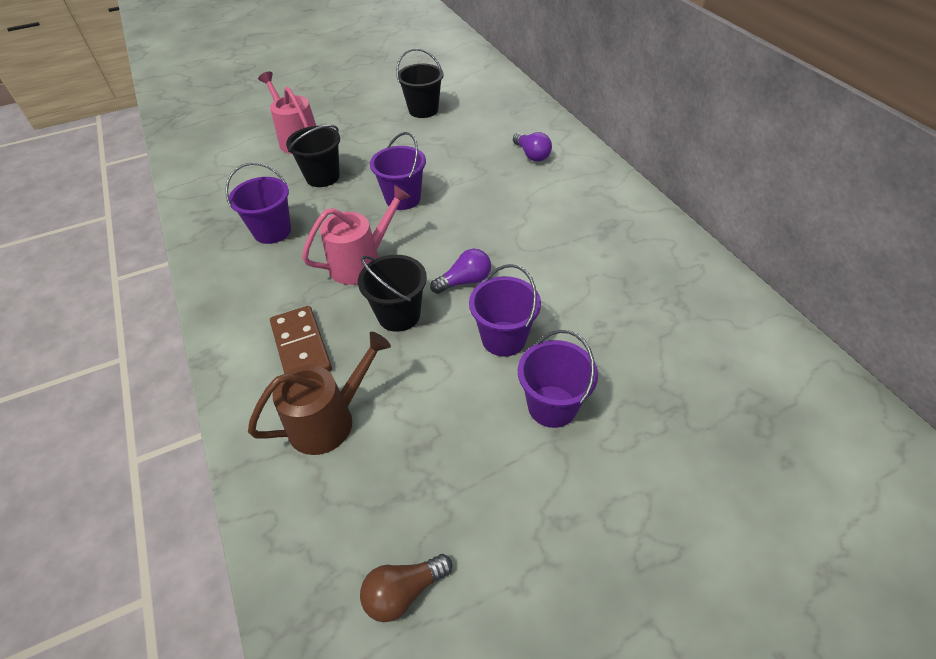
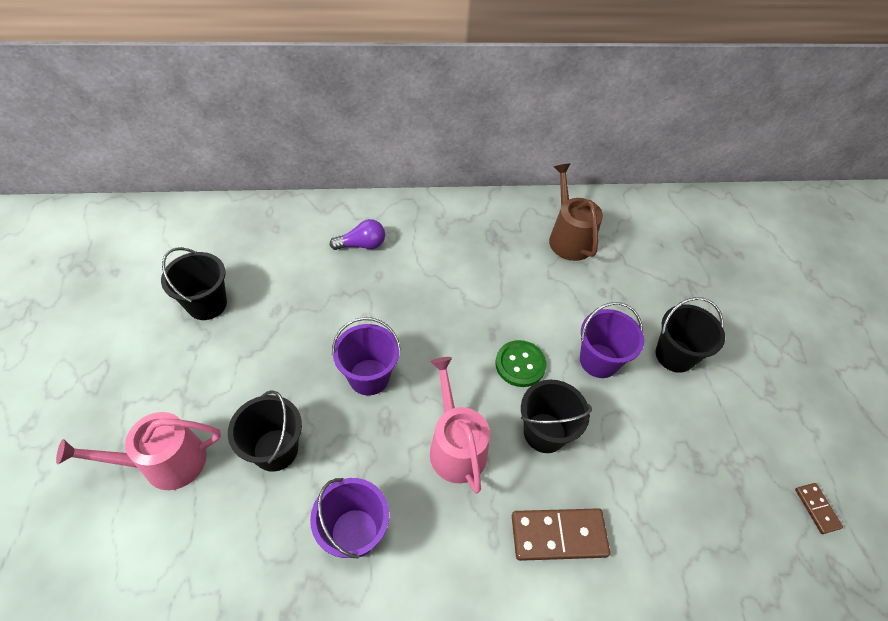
camera: 75 degrees left, 5 degrees up
brown watering can [248,332,391,455] -> brown watering can moved to [549,163,603,261]
brown light bulb [360,554,452,622] -> brown domino [795,483,843,534]
purple light bulb [430,249,491,294] -> green button [495,340,546,387]
purple bucket [518,330,598,428] -> black bucket [656,297,725,373]

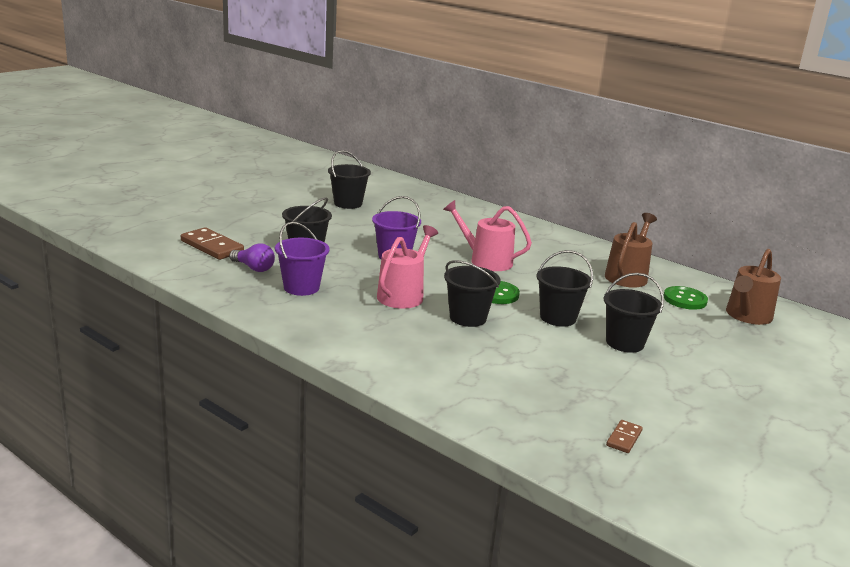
camera: 45 degrees right, 30 degrees down
pink watering can [56,412,221,490] -> pink watering can moved to [443,200,532,271]
purple light bulb [330,219,385,250] -> purple light bulb moved to [229,243,275,272]
brown domino [512,508,610,561] -> brown domino moved to [181,227,244,260]
purple bucket [580,302,644,378] -> black bucket [536,250,593,327]
none -> green button [663,286,708,310]
none -> brown watering can [726,249,781,325]

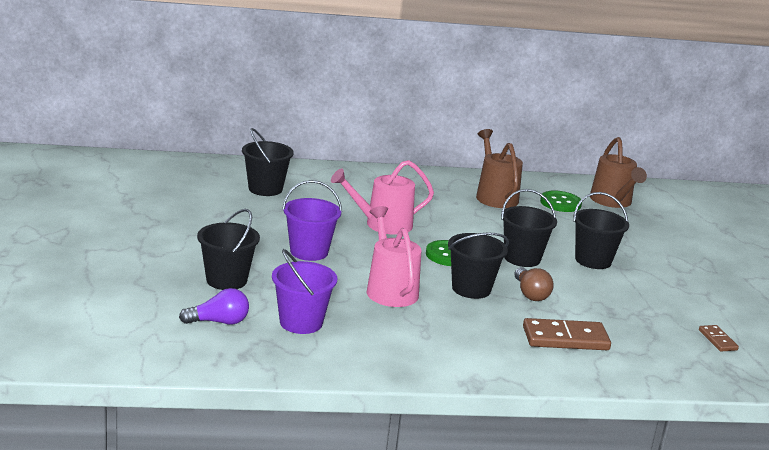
camera: 45 degrees left, 0 degrees up
brown domino [181,227,244,260] -> brown domino moved to [523,318,611,350]
black bucket [328,150,371,209] -> black bucket moved to [242,128,294,196]
none -> brown light bulb [514,267,554,301]

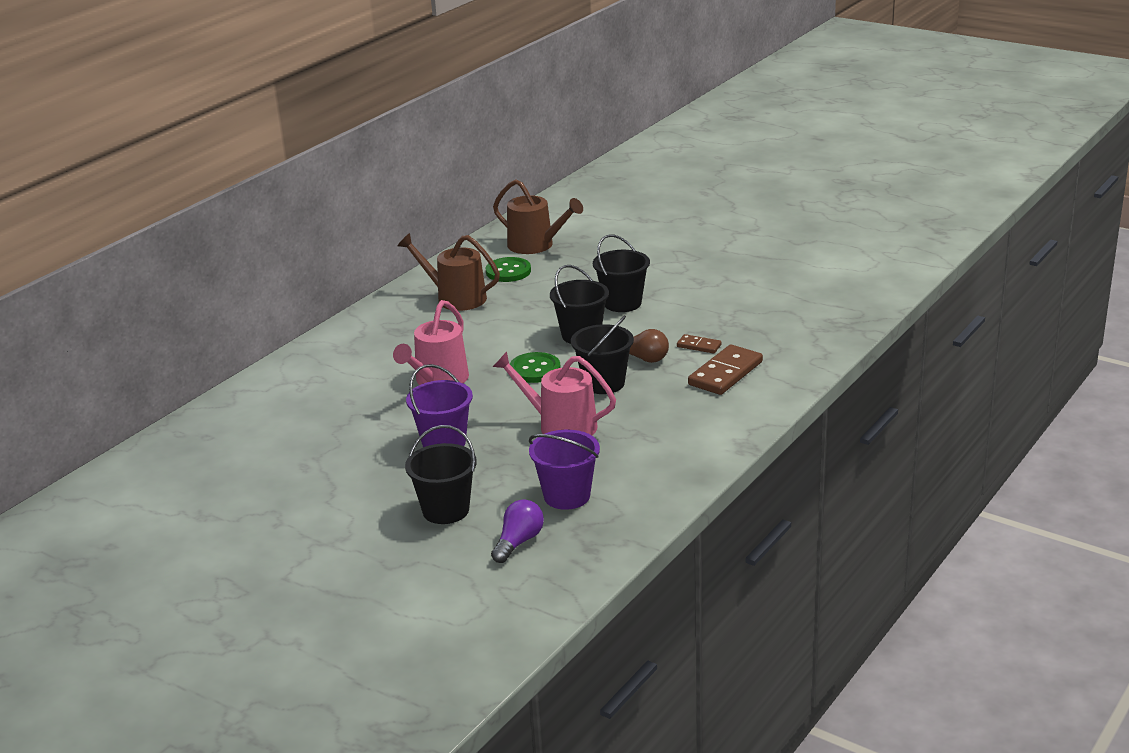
camera: 45 degrees left, 5 degrees up
black bucket [242,128,294,196] -> none
brown domino [699,325,739,352] -> brown domino moved to [677,334,721,354]

